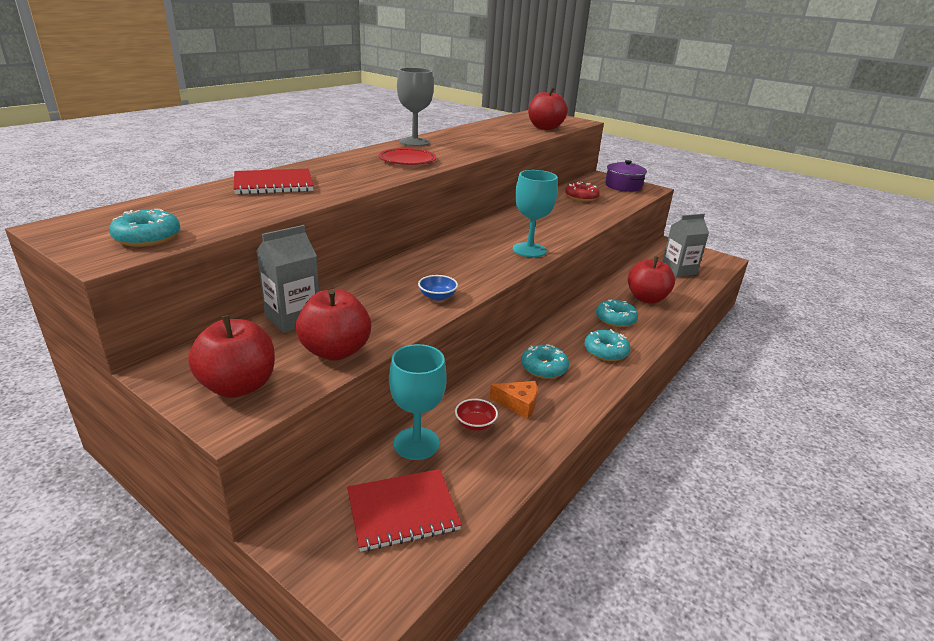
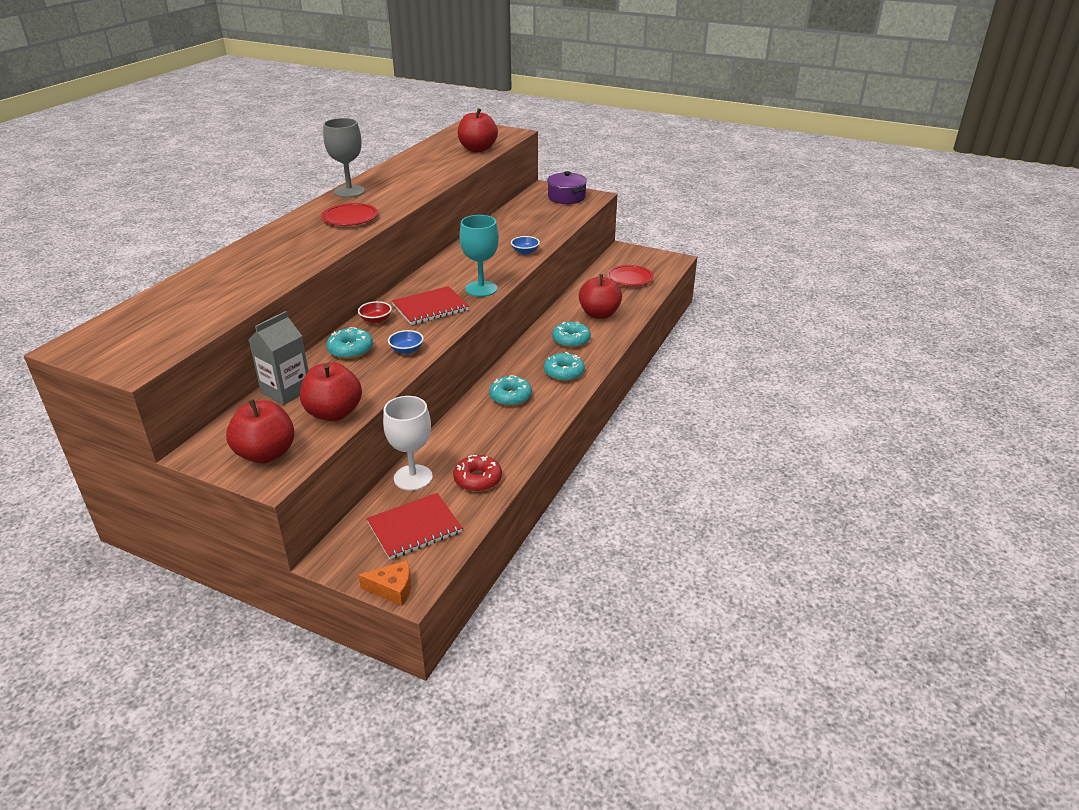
camera: 10 degrees left, 5 degrees up
turquoise donut [109,209,180,247] -> turquoise donut moved to [326,327,373,359]
red notebook [233,169,314,195] -> red notebook moved to [392,286,469,325]
turquoise goblet [389,344,447,460] -> white goblet [383,396,433,491]
red bowl [455,399,498,431] -> red bowl moved to [358,301,392,324]
orange cheese [490,381,537,419] -> orange cheese moved to [358,560,411,606]
red donut [565,182,600,202] -> red donut moved to [453,455,502,492]
grey carton [662,214,709,277] -> red plate [607,265,654,287]
none -> blue bowl [511,236,540,255]

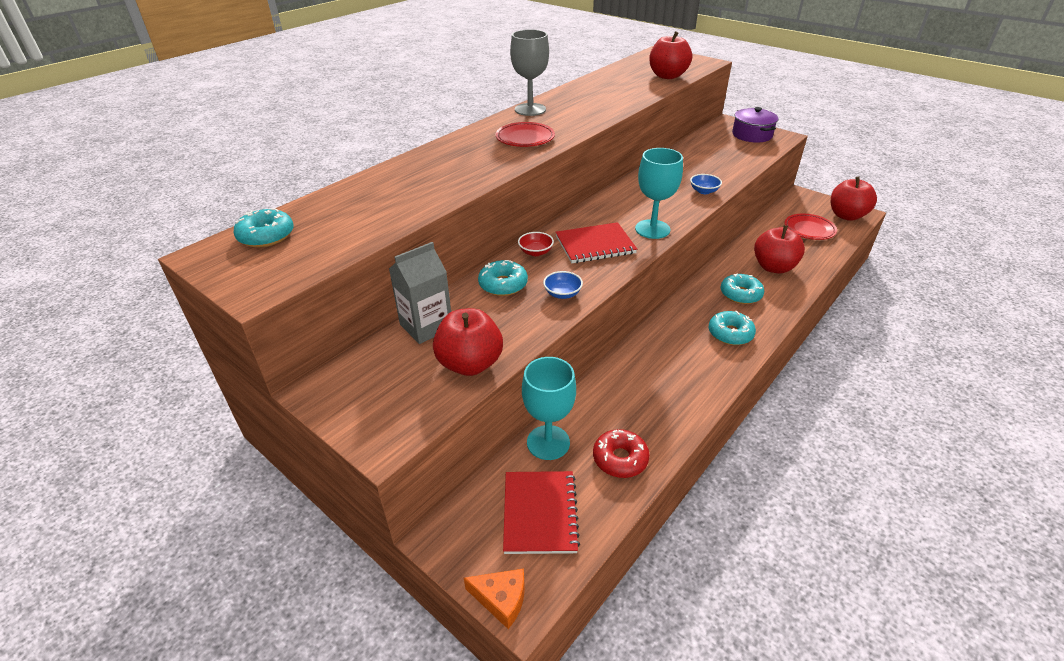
camera: 15 degrees right, 5 degrees up
red apple [226,399,295,464] -> red apple moved to [831,177,877,221]
red notebook [366,493,462,559] -> red notebook turned 75 degrees counterclockwise [503,471,580,554]
white goblet [383,396,433,491] -> turquoise goblet [522,357,576,460]
turquoise donut [489,375,532,406] -> turquoise donut moved to [233,208,294,247]

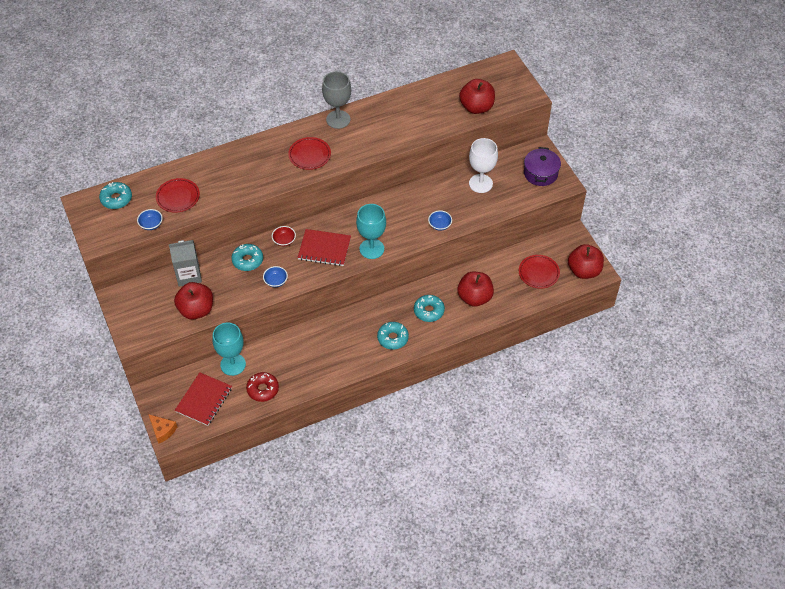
camera: 25 degrees right, 15 degrees up
none -> blue bowl [137,209,163,230]
none -> red plate [156,178,200,213]
none -> white goblet [469,138,498,193]

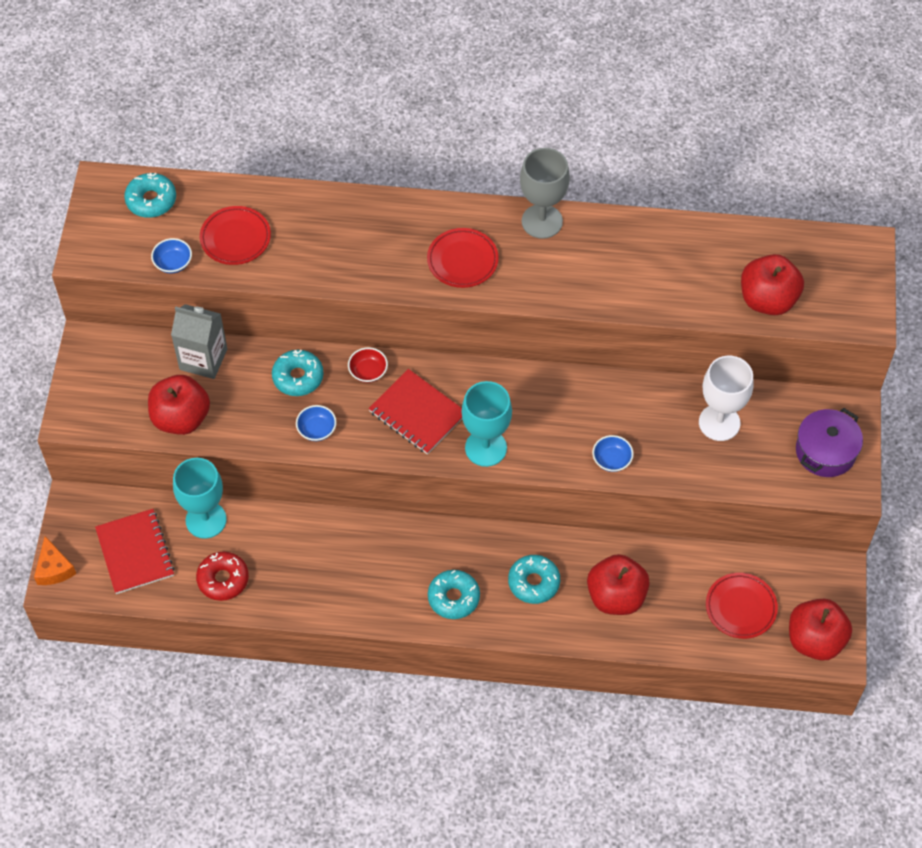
camera: 30 degrees right, 5 degrees up
red notebook [175,372,232,426] -> red notebook turned 75 degrees counterclockwise [95,509,175,594]

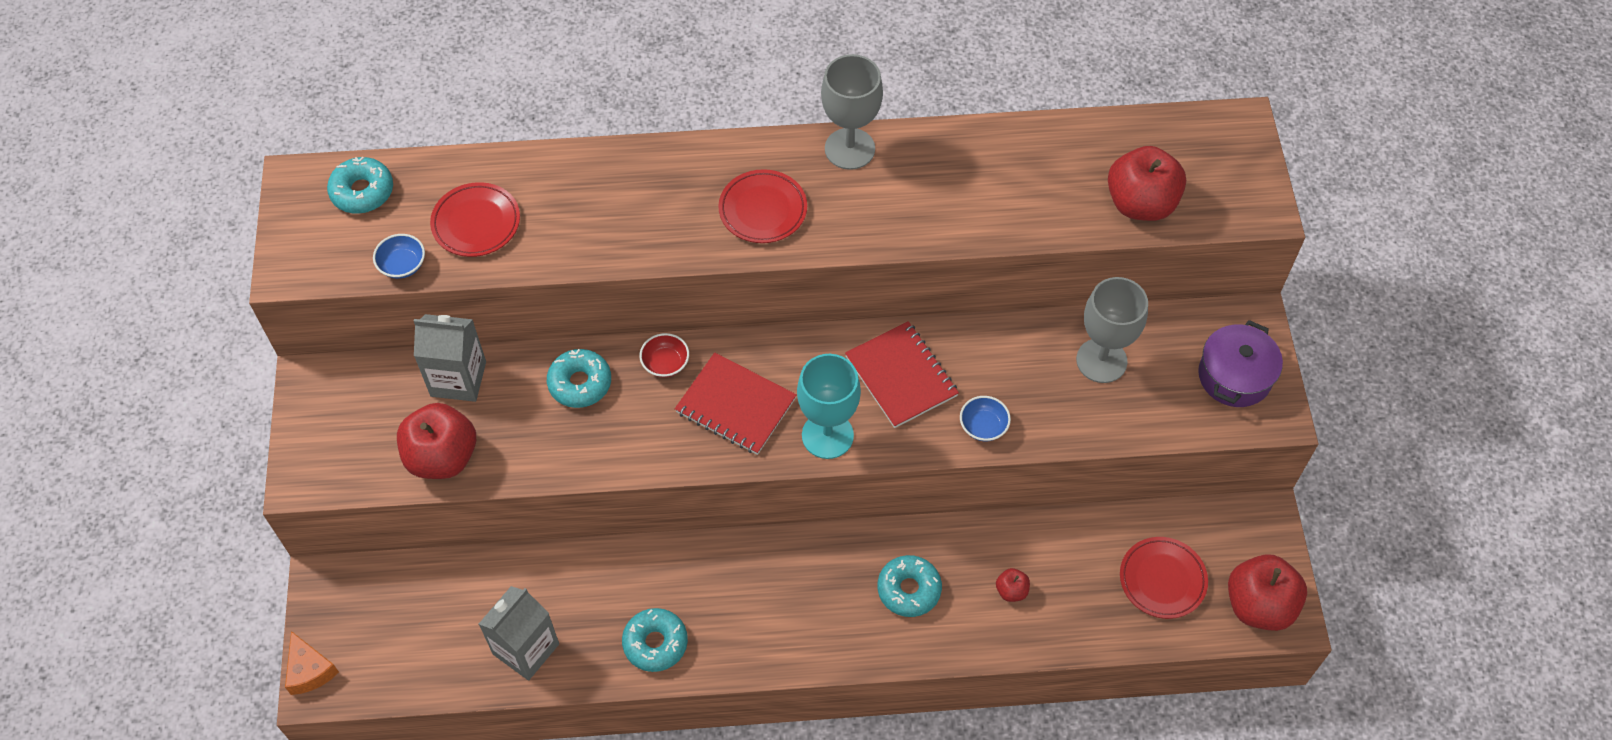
camera: 10 degrees left, 0 degrees up
red notebook [95,509,175,594] -> red notebook moved to [845,321,959,428]
turquoise goblet [173,458,227,539] -> none
red donut [196,552,249,601] -> grey carton [479,586,559,681]
blue bowl [296,405,337,441] -> none
turquoise donut [428,570,480,619] -> turquoise donut moved to [622,608,688,672]
red apple [587,554,650,615] -> red apple [996,568,1030,602], size x0.45
white goblet [699,356,754,441] -> grey goblet [1076,277,1148,383]

